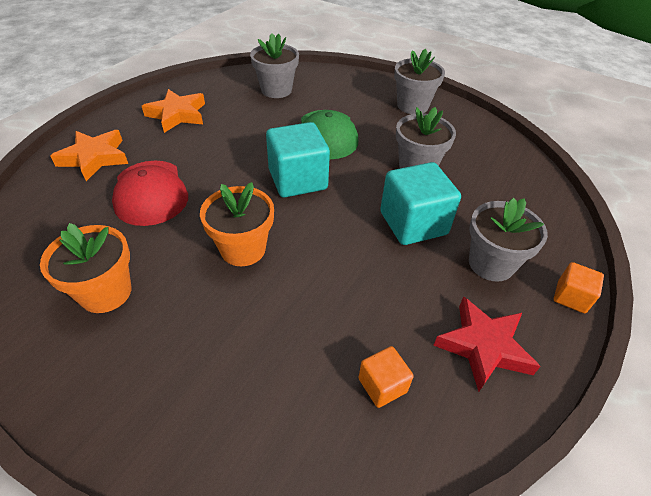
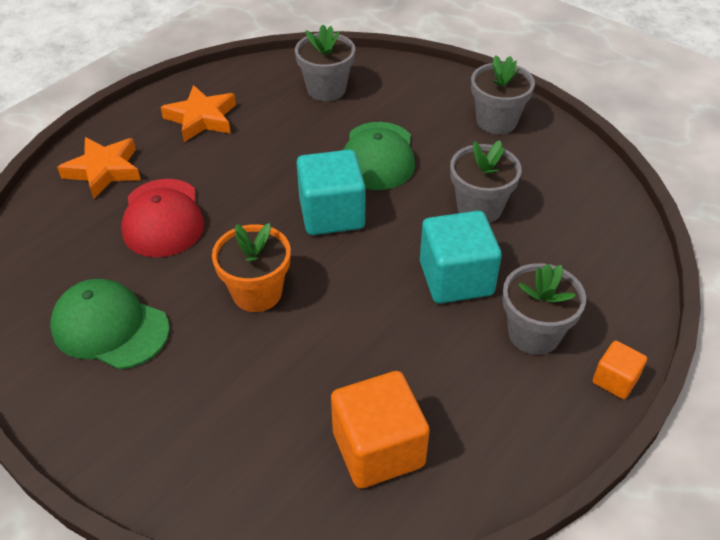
camera: 10 degrees right, 0 degrees up
orange flower pot [40,223,131,313] -> green cap [50,279,170,370]
orange cube [358,346,414,408] -> orange cube [331,371,430,489], size x1.92
red star [433,296,541,392] -> none

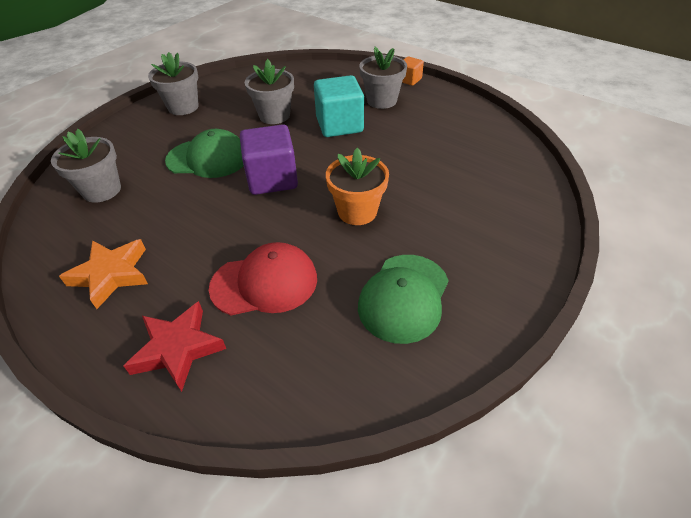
camera: 90 degrees left, 0 degrees up
orange star [57,137,141,199] -> red star [124,301,226,392]
turquoise cube [297,149,366,235] -> purple cube [240,124,298,195]
orange cube [331,371,430,489] -> none

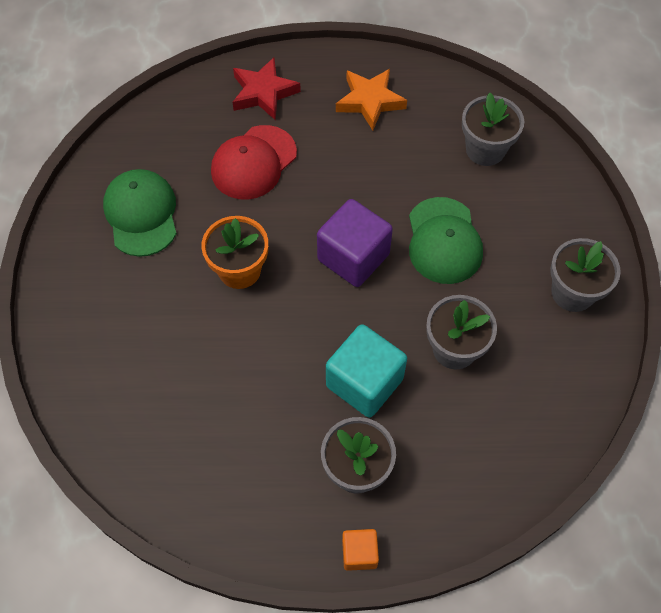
camera: 140 degrees right, 15 degrees up
green cap [165,129,244,178] -> green cap turned 60 degrees counterclockwise [409,197,483,284]

